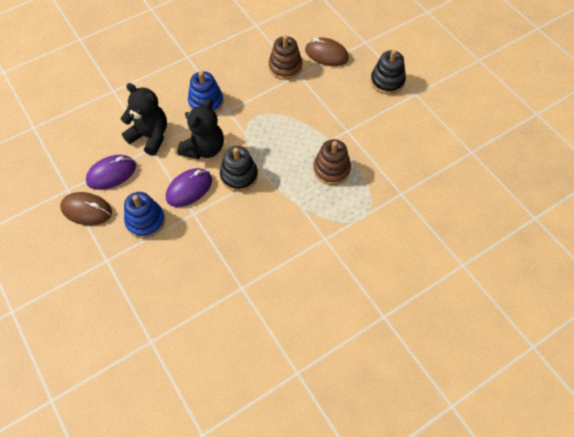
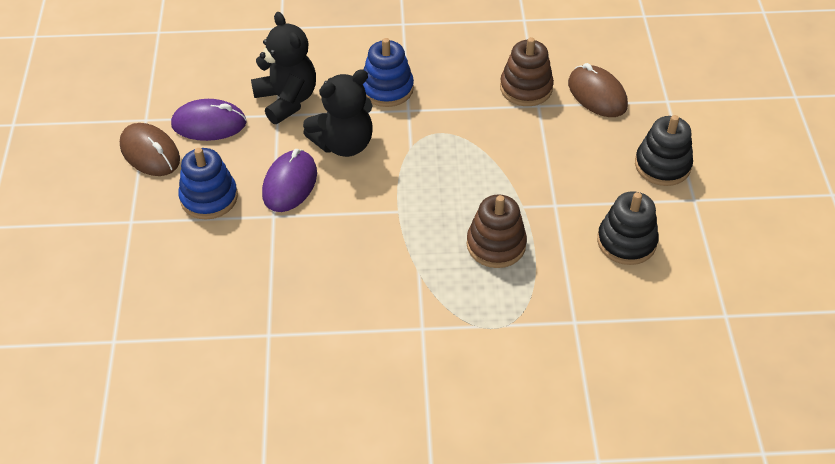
camera: 30 degrees right, 10 degrees down
purple mouse [166,168,212,207] -> purple mouse turned 60 degrees counterclockwise [262,149,317,212]
black stacking toy [220,146,258,192] -> black stacking toy moved to [597,191,659,265]

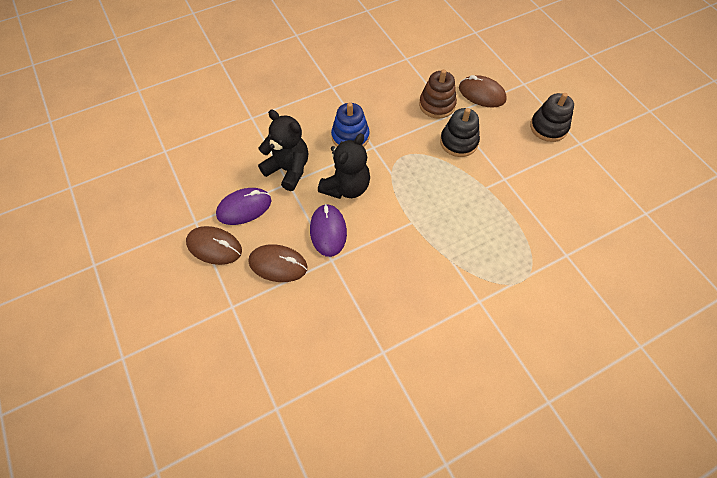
camera: 25 degrees left, 10 degrees up
blue stacking toy [178,148,238,219] -> brown mouse [249,244,308,282]
brown stacking toy [467,194,527,268] -> none
black stacking toy [597,191,659,265] -> black stacking toy moved to [440,108,480,157]

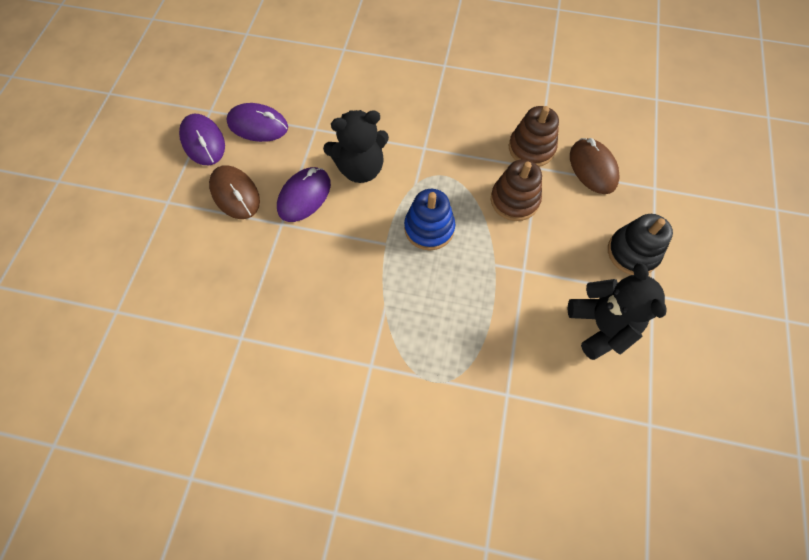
camera: 40 degrees right, 5 degrees up
brown mouse [186,226,242,265] -> purple mouse [179,114,225,165]
black teddy bear [258,110,308,191] -> black teddy bear moved to [568,263,667,360]
blue stacking toy [331,102,370,147] -> blue stacking toy moved to [404,189,455,250]
black stacking toy [440,108,480,157] -> brown stacking toy [491,159,542,221]

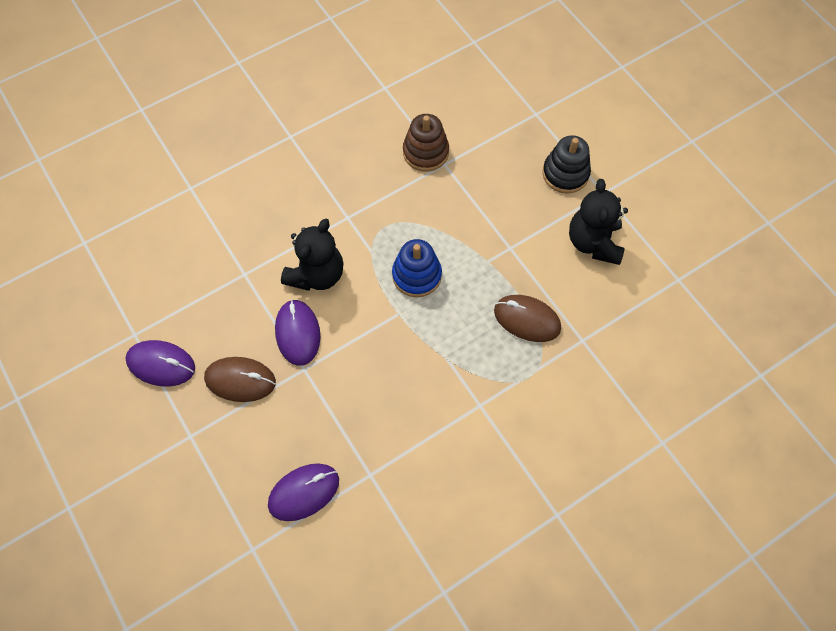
camera: 45 degrees left, 0 degrees up
purple mouse [227,103,288,142] -> purple mouse moved to [268,463,339,521]
brown stacking toy [491,159,542,221] -> none
black teddy bear [568,263,667,360] -> black teddy bear turned 120 degrees counterclockwise [569,179,628,265]
brown mouse [570,138,620,194] -> brown mouse moved to [494,295,561,342]

